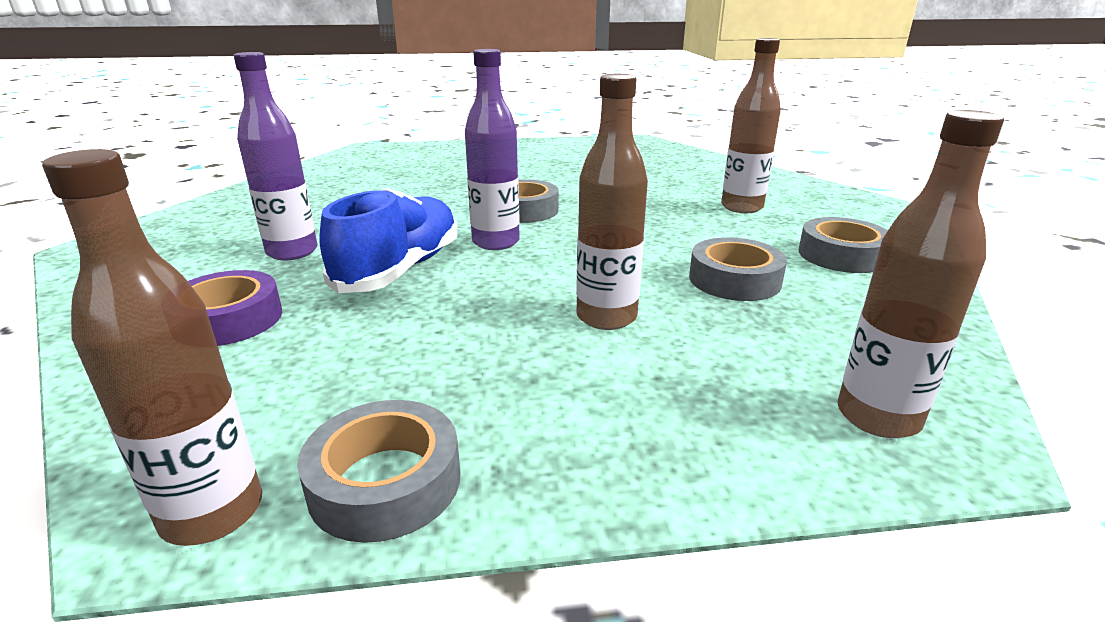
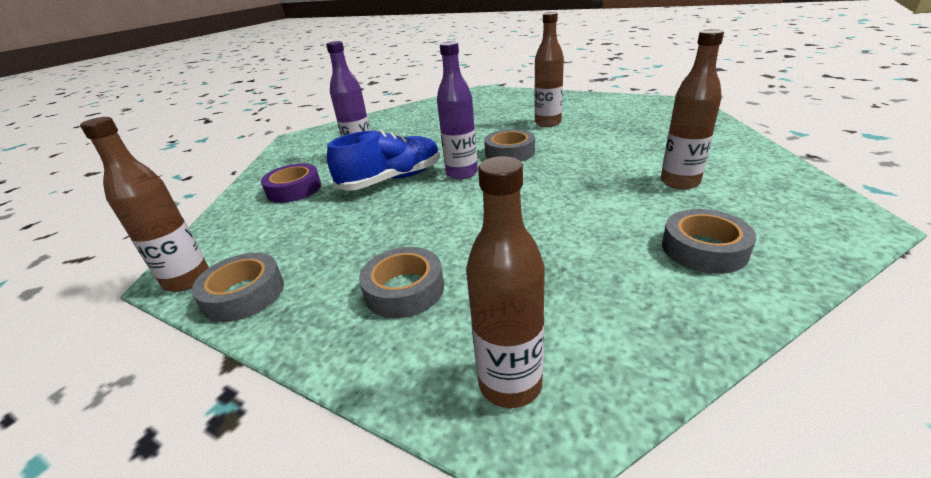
camera: 40 degrees right, 5 degrees up
brown bottle [576,74,648,330] -> brown bottle moved to [534,12,564,127]
grey tape [689,237,787,301] -> grey tape moved to [359,247,444,318]

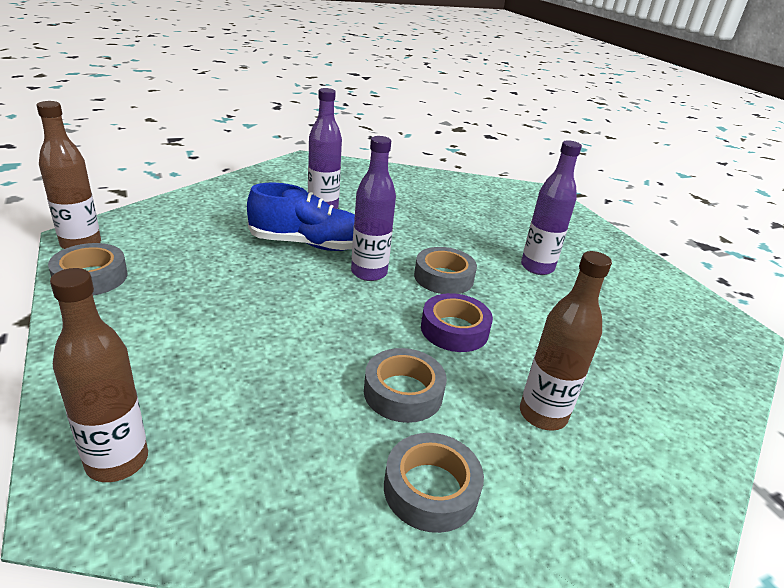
camera: 30 degrees right, 0 degrees up
purple tape [261,163,321,203] -> purple tape moved to [421,293,493,352]
grey tape [359,247,444,318] -> grey tape moved to [364,348,447,423]
brown bottle [534,12,564,127] -> purple bottle [521,141,582,275]

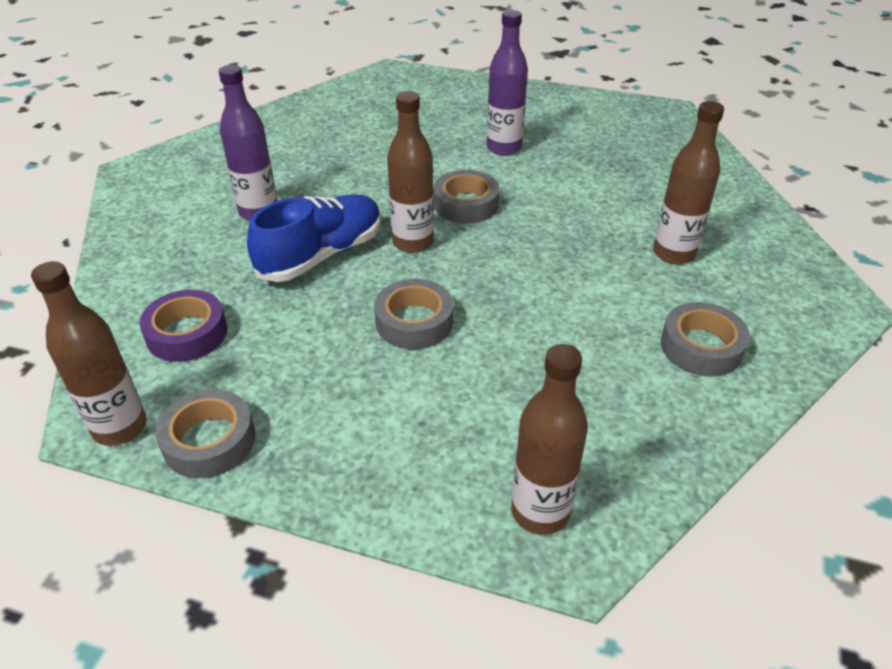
camera: 45 degrees left, 10 degrees up
purple bottle [351,136,396,281] -> brown bottle [387,91,434,253]
grey tape [364,348,447,423] -> grey tape moved to [374,279,453,349]
purple tape [421,293,493,352] -> purple tape moved to [139,290,227,362]

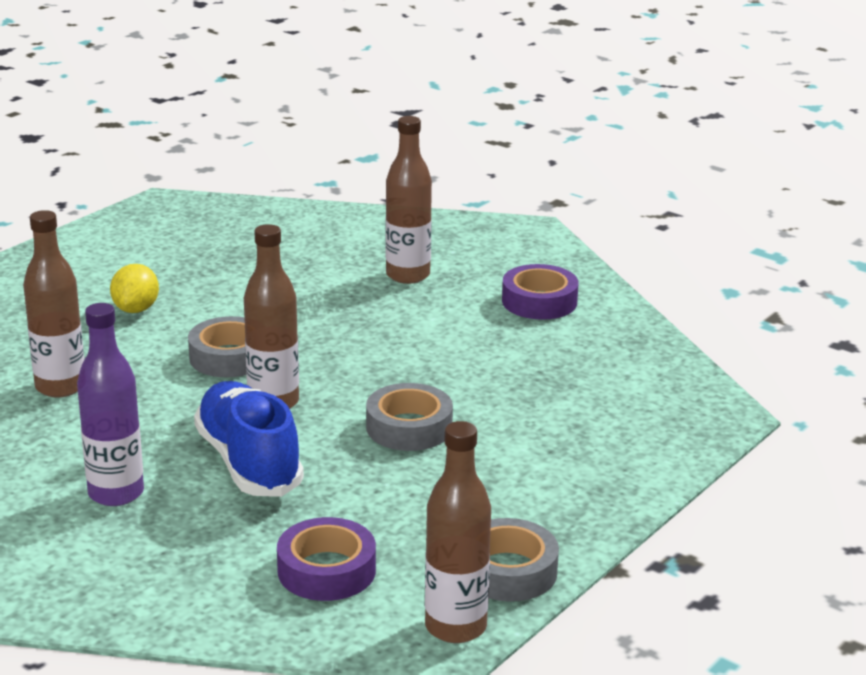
camera: 70 degrees left, 15 degrees down
purple bottle [487,10,528,156] -> yellow lemon [110,264,159,313]
brown bottle [511,344,588,535] -> brown bottle moved to [23,210,84,398]
grey tape [661,302,750,377] -> purple tape [502,264,578,320]

